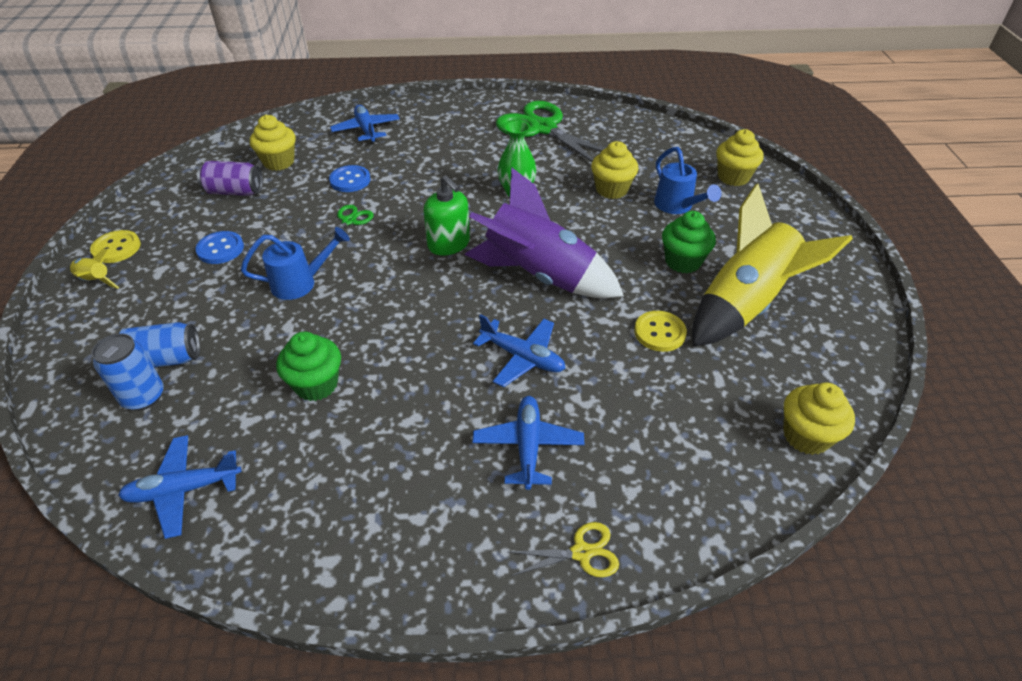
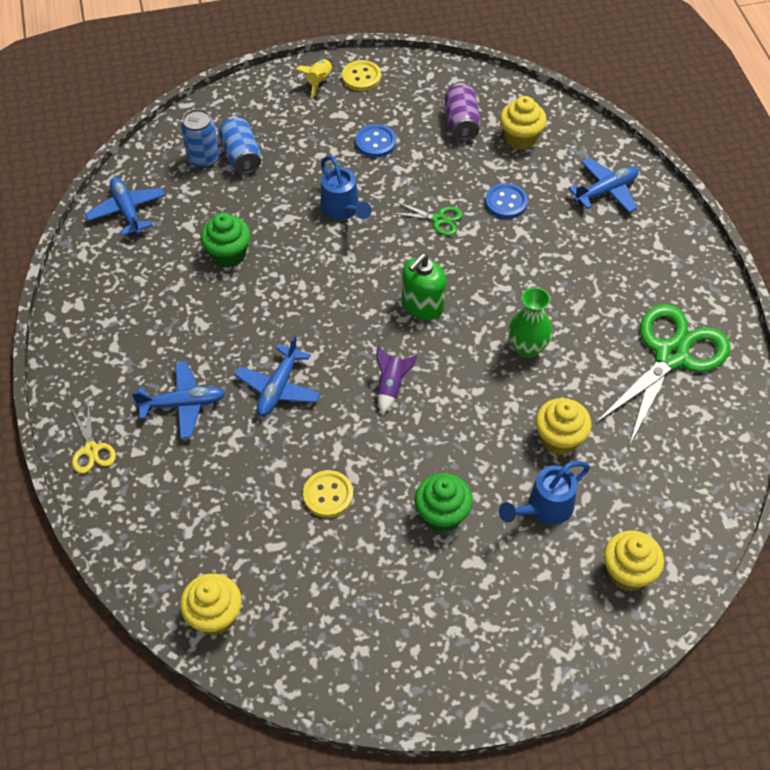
camera: 80 degrees right, 10 degrees up
purple rocket [464,168,624,298] -> purple rocket [376,346,418,414], size x0.40
yellow rocket [692,184,853,346] -> none

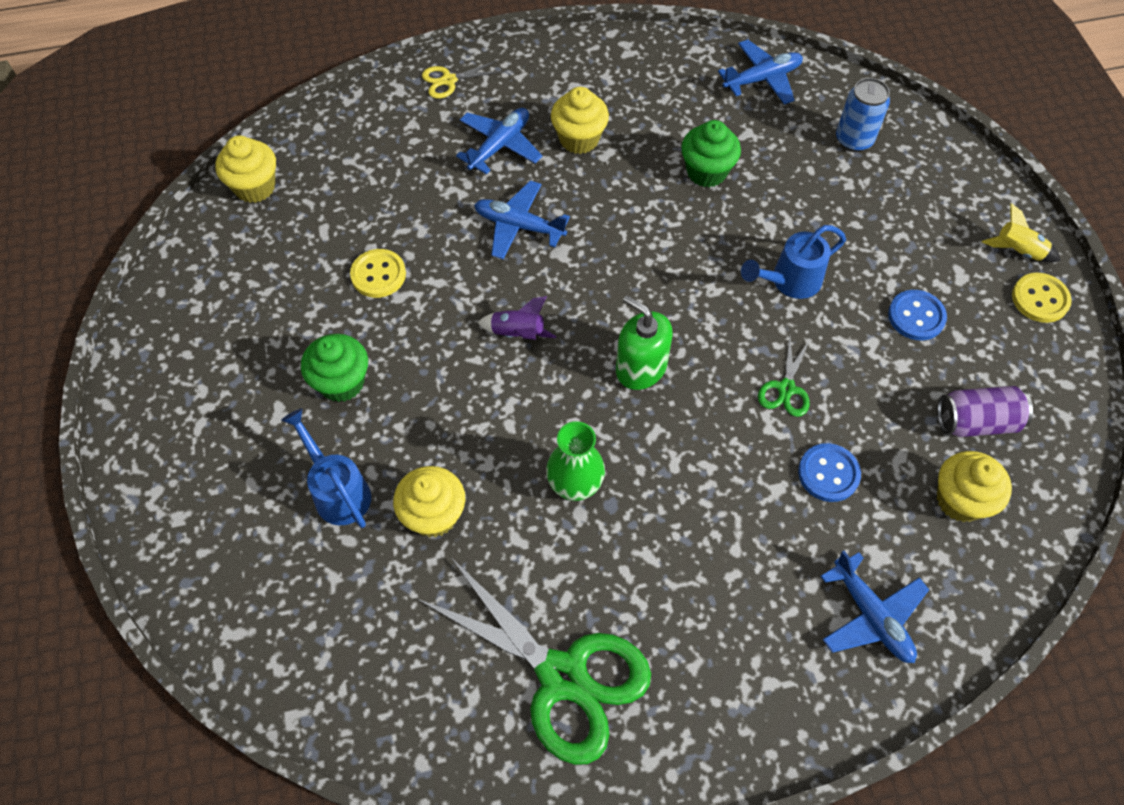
camera: 90 degrees right, 5 degrees up
blue plane [132,362,225,439] -> blue plane turned 135 degrees counterclockwise [456,108,542,175]
blue can [218,116,261,174] -> none
yellow cupcake [604,530,664,591] -> yellow cupcake moved to [551,87,609,154]

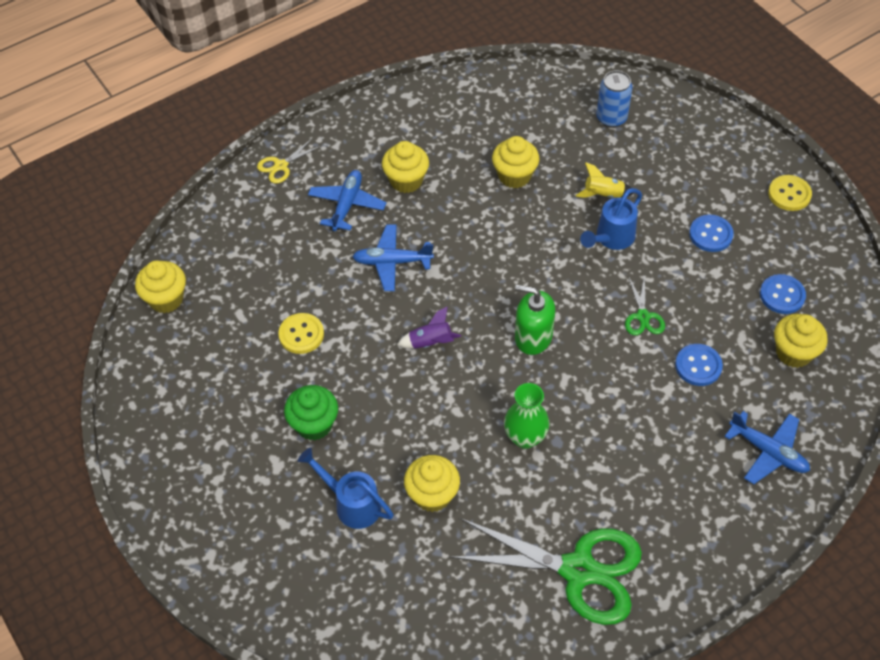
camera: 20 degrees left, 5 degrees down
green cupcake [681,120,741,187] -> yellow cupcake [492,136,539,188]
blue plane [718,40,803,105] -> none
purple can [937,386,1033,437] -> blue button [760,274,806,314]
yellow rocket [982,203,1061,263] -> yellow rocket moved to [575,162,634,198]

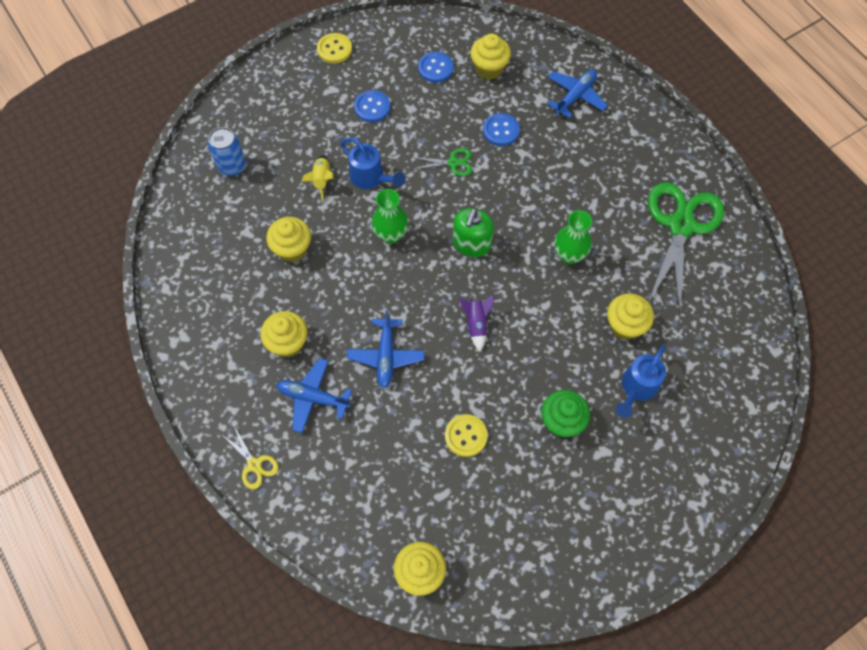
camera: 90 degrees left, 10 degrees up
none -> green vase [372,189,408,244]

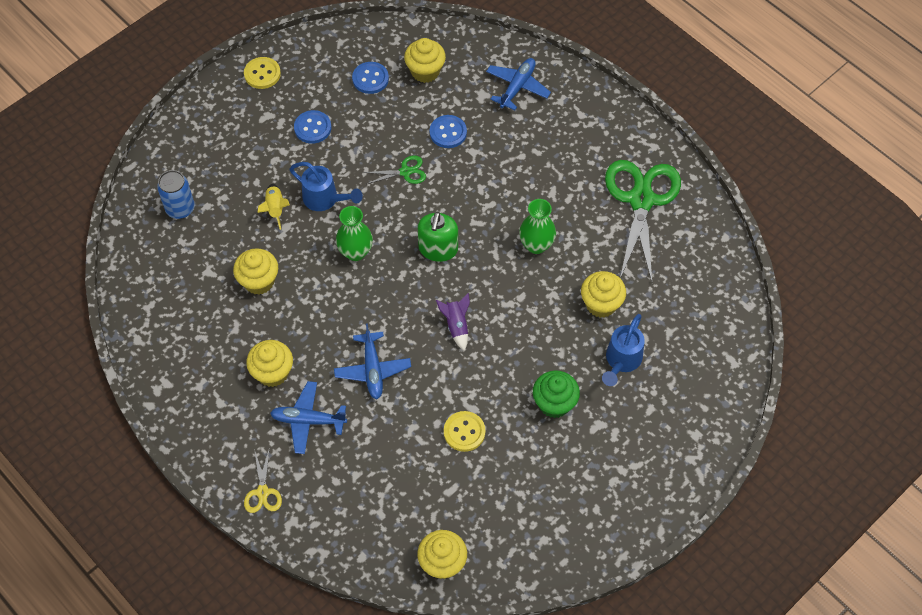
camera: 10 degrees left, 5 degrees down
yellow scissors [221,424,279,489] -> yellow scissors turned 45 degrees clockwise [244,447,282,513]

